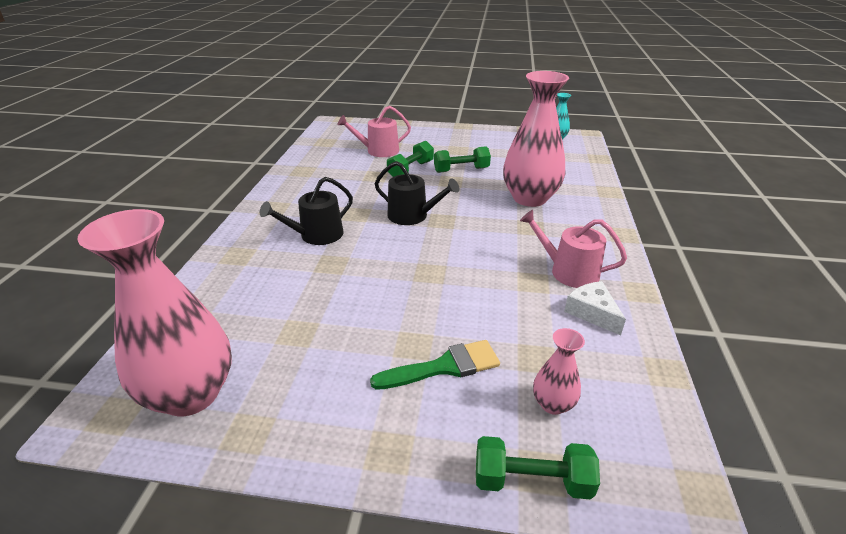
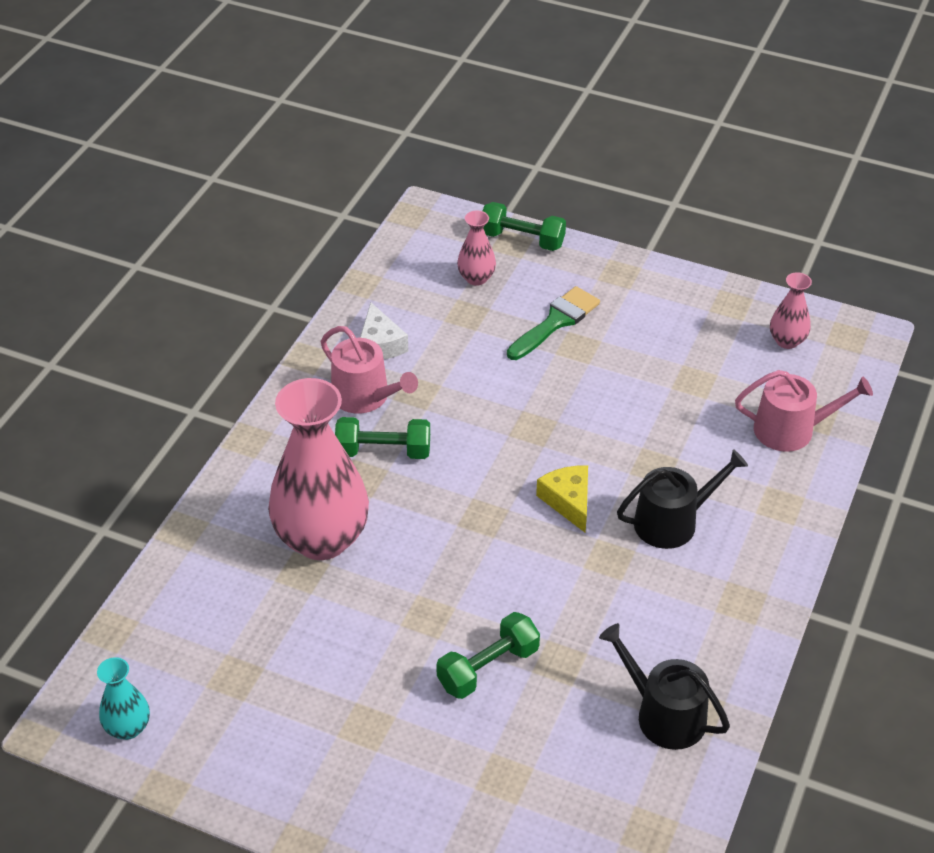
camera: 165 degrees left, 10 degrees up
pink vase [77,209,232,416] -> pink vase [770,272,812,349], size x0.46
pink watering can [337,106,411,157] -> pink watering can moved to [735,370,873,452]
green brush [370,340,500,390] -> green brush turned 135 degrees clockwise [507,286,600,360]
black watering can [374,161,459,225] -> black watering can moved to [599,623,730,750]
green dumbbell [434,146,491,173] -> green dumbbell moved to [335,417,430,459]
none -> yellow cheese [536,465,588,532]

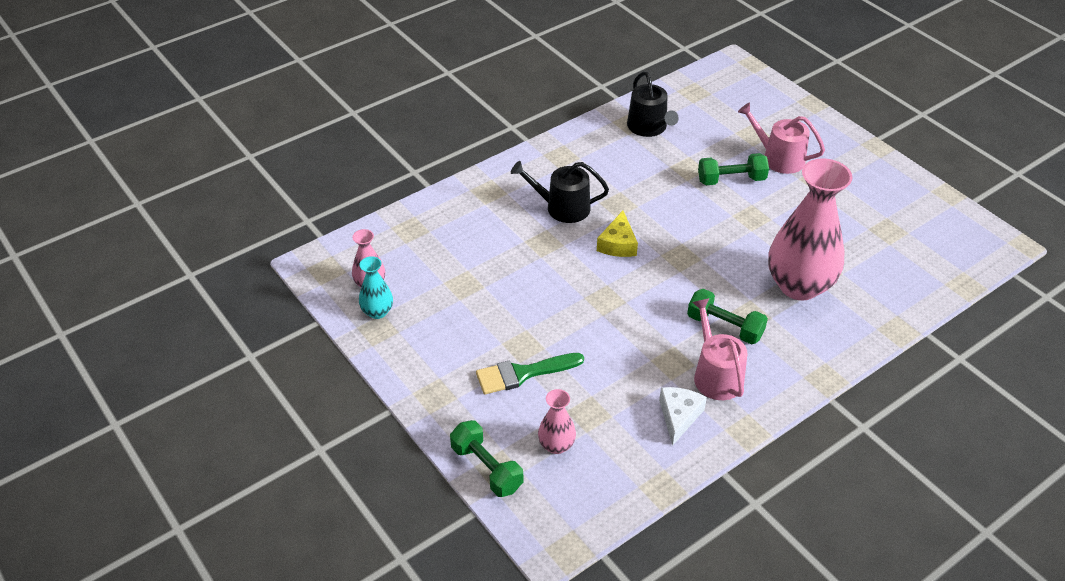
camera: 150 degrees left, 0 degrees up
turquoise vase [97,657,150,740] -> turquoise vase moved to [359,256,393,319]
pink watering can [735,370,873,452] -> pink watering can moved to [738,103,825,174]

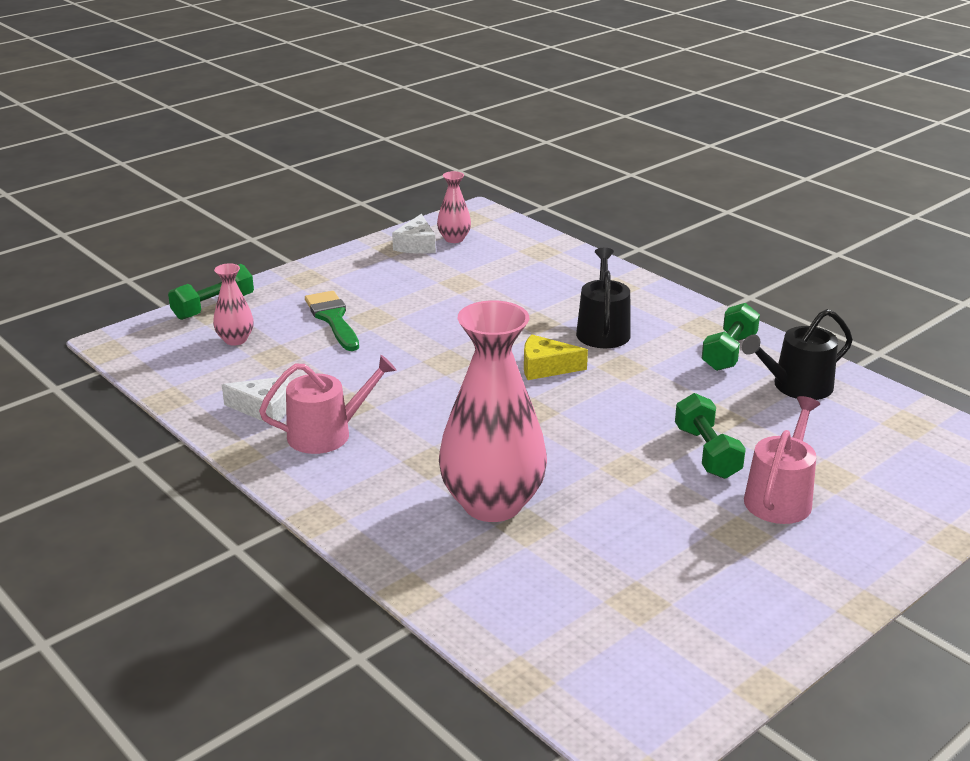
camera: 85 degrees right, 15 degrees down
turquoise vase [359,256,393,319] -> white cheese [392,214,436,254]
green dumbbell [687,289,768,344] -> green dumbbell moved to [701,303,760,371]

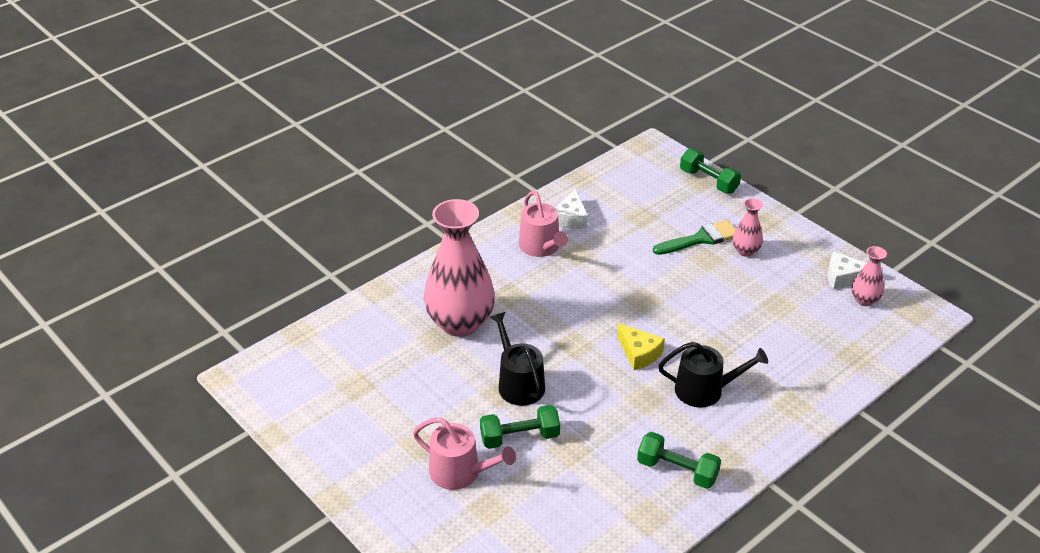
camera: 90 degrees right, 10 degrees up
pink vase [213,263,254,346] -> pink vase moved to [733,198,763,257]
yellow cheese [524,334,588,380] -> yellow cheese turned 135 degrees clockwise [617,323,665,370]
black watering can [742,309,853,400] -> black watering can moved to [490,312,545,406]

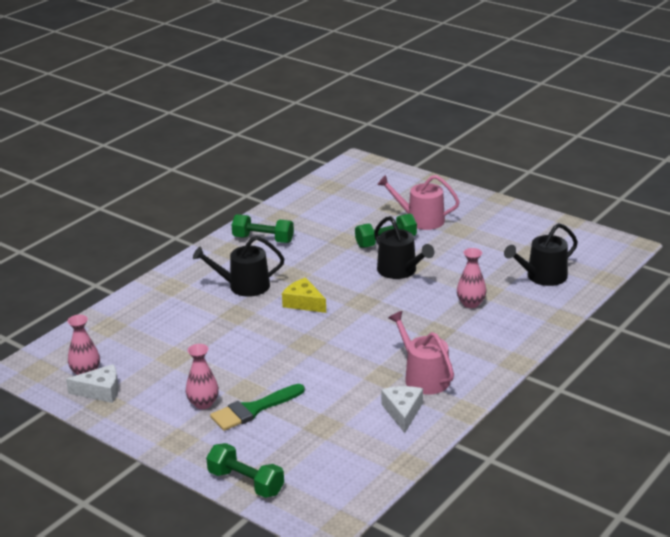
camera: 170 degrees right, 10 degrees down
pink vase [424,199,495,337] -> pink vase [457,248,487,308], size x0.46
none -> black watering can [504,223,578,286]

